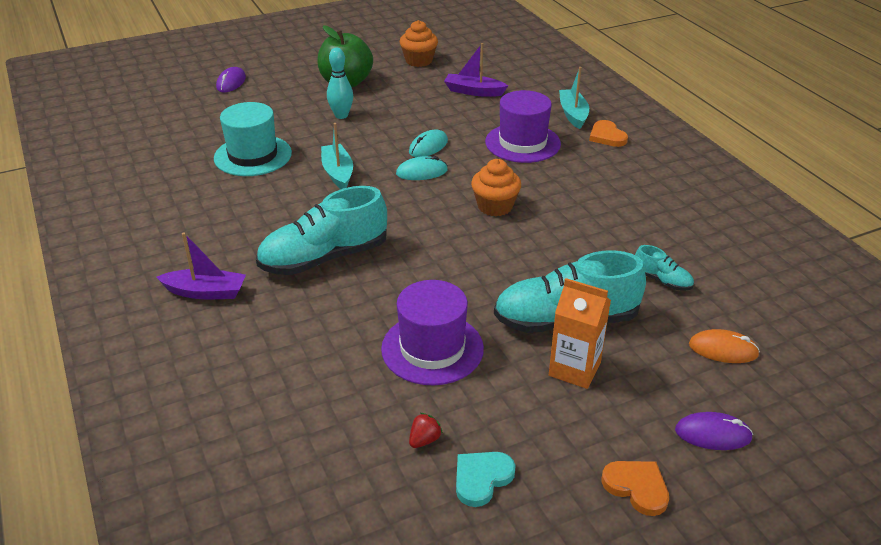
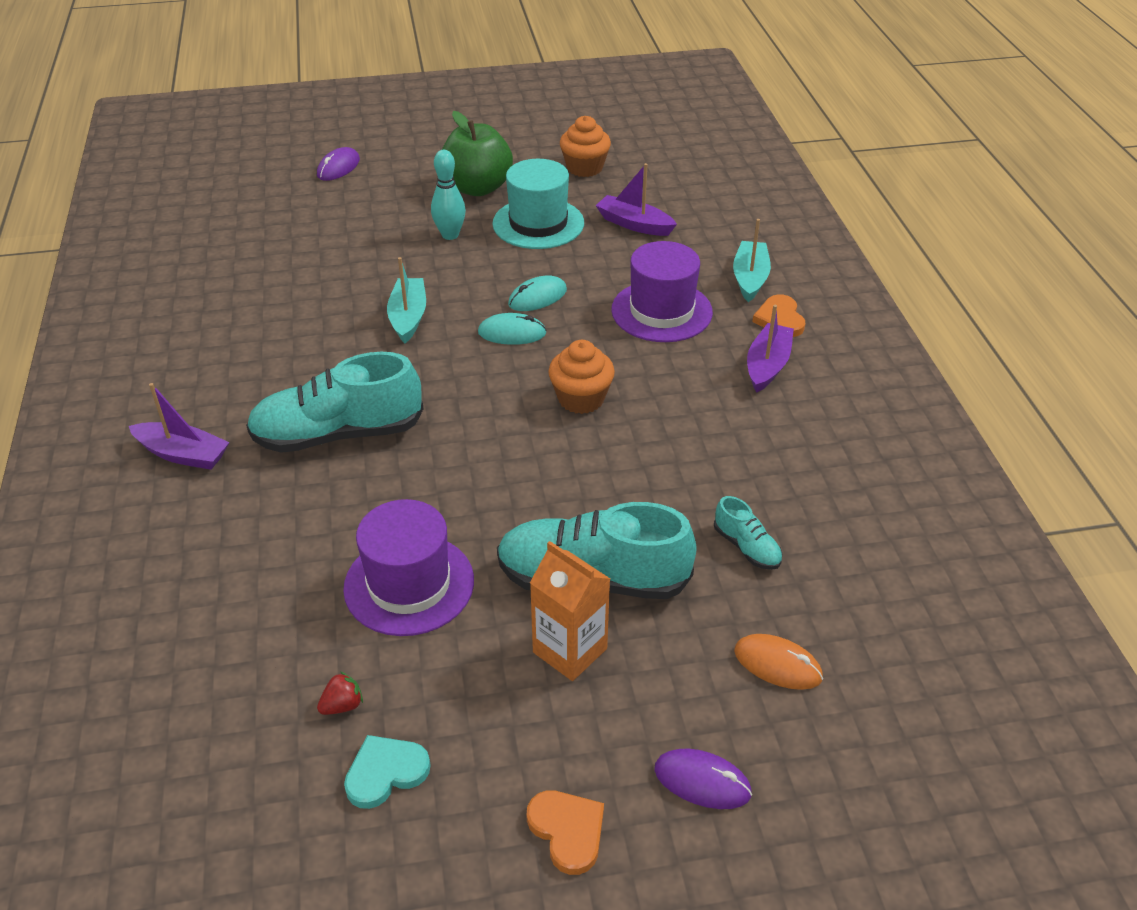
camera: 15 degrees right, 5 degrees up
turquoise hat [214,102,292,176] -> turquoise hat moved to [492,159,584,249]
none -> purple boat [747,305,794,393]

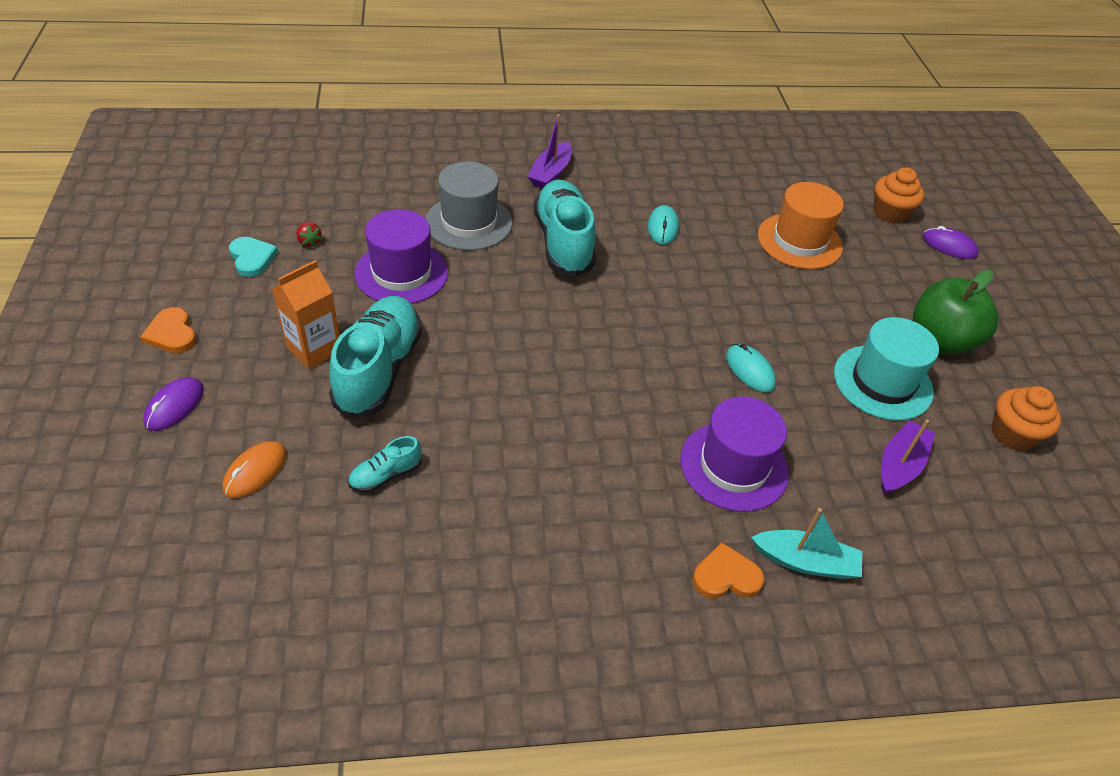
camera: 90 degrees right, 5 degrees up
turquoise boat [387,257,426,343] -> none
turquoise bowling pin [431,150,466,240] -> none
turquoise mouse [478,313,547,345] -> turquoise mouse moved to [648,205,679,245]
orange heart [527,790,604,875] -> orange heart turned 90 degrees clockwise [140,307,196,353]
orange cupcake [548,340,615,414] -> orange cupcake moved to [873,167,925,224]
purple boat [747,305,794,393] -> none
none -> grey hat [426,162,512,250]
none -> orange hat [758,182,844,269]

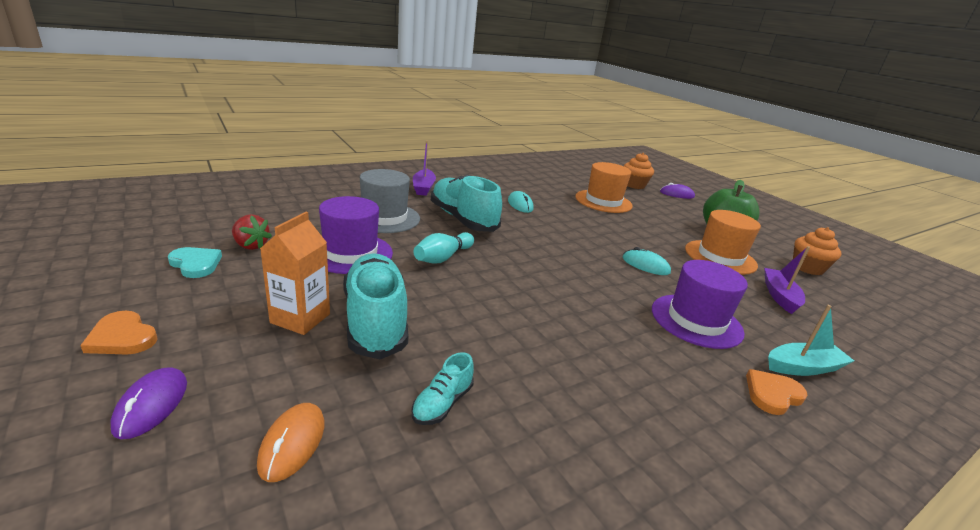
camera: 25 degrees left, 20 degrees down
red strawberry [296,222,322,247] -> red strawberry [232,214,272,250], size x1.51
turquoise hat [834,317,939,421] -> orange hat [685,210,761,275]
none -> turquoise bowling pin [413,232,474,264]

